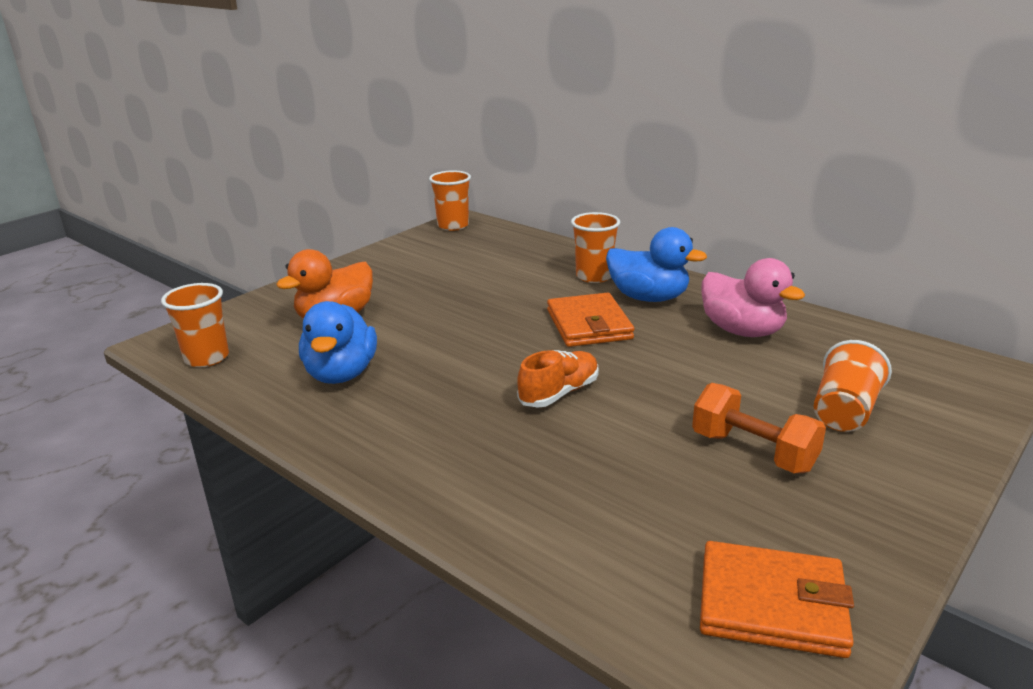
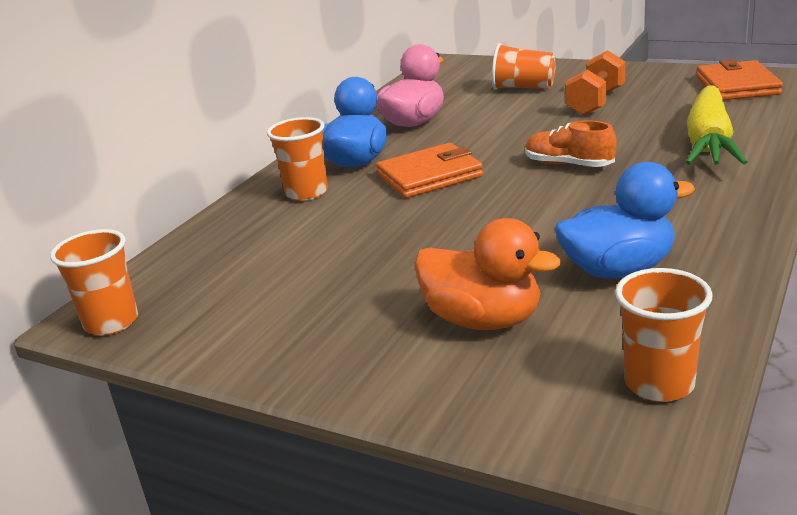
camera: 100 degrees left, 0 degrees up
none -> yellow carrot [686,86,747,165]

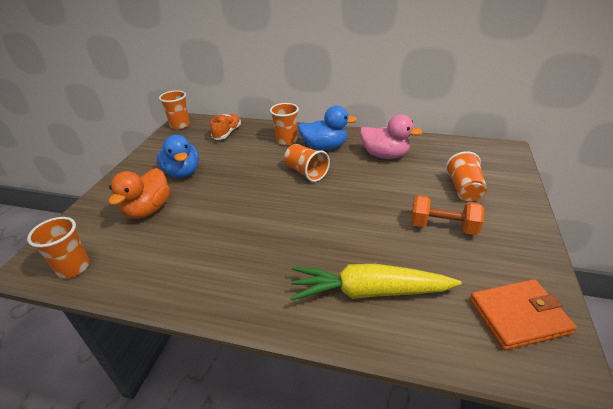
camera: 75 degrees right, 10 degrees up
orange wallet [376,143,483,198] -> orange cup [284,144,330,182]
orange shoe [525,120,617,167] -> orange shoe moved to [210,114,241,140]
blue duck [554,162,695,279] -> blue duck moved to [157,135,199,178]

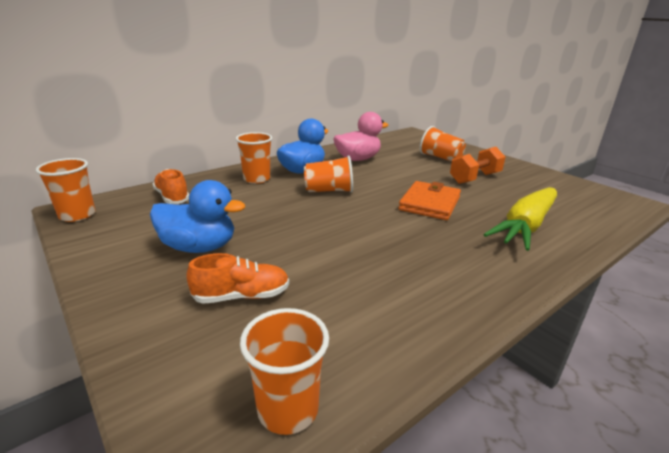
camera: 55 degrees left, 10 degrees down
orange duck [108,168,170,219] -> orange shoe [186,253,289,304]
orange wallet [469,279,577,350] -> orange wallet moved to [398,181,461,220]

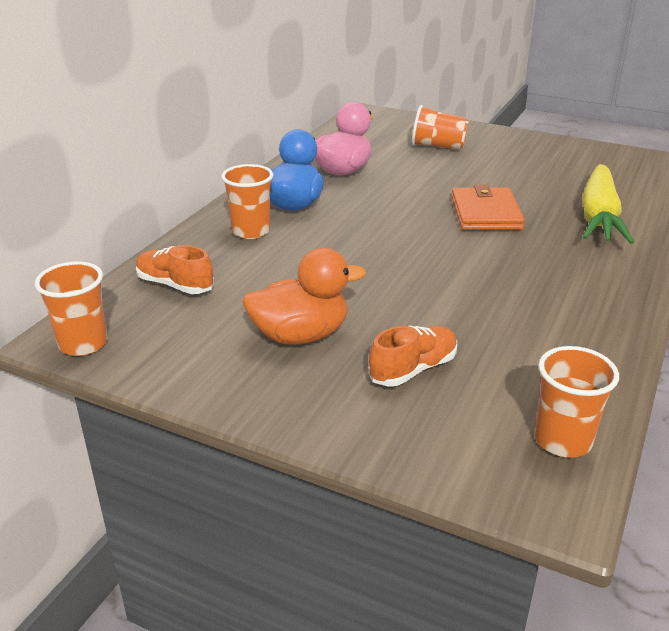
camera: 25 degrees left, 5 degrees up
blue duck [150,180,245,253] -> orange duck [242,248,366,345]
orange cup [304,155,353,193] -> none
orange dumbbell [450,147,505,184] -> none

